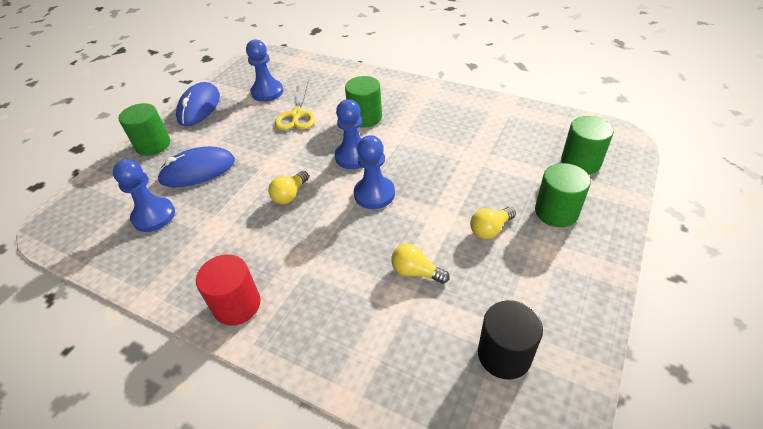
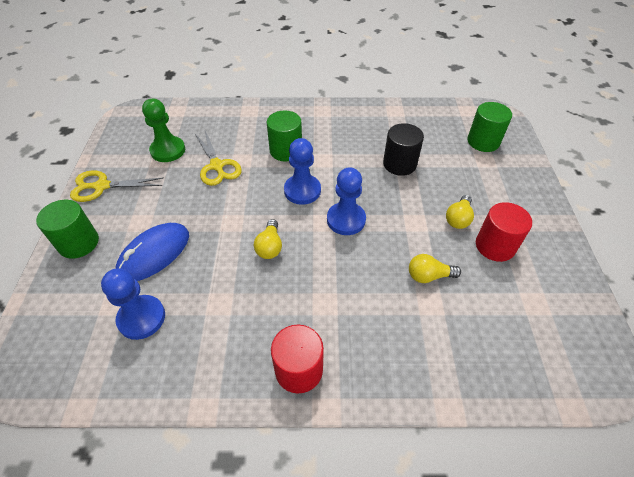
camera: 30 degrees left, 5 degrees up
blue mouse [176,82,220,126] -> yellow scissors [70,170,164,202]
blue pawn [246,39,284,102] -> green pawn [142,98,185,162]
black cylinder [478,300,543,379] -> black cylinder moved to [383,123,424,176]
green cylinder [535,163,591,227] -> none
none -> red cylinder [476,202,532,262]

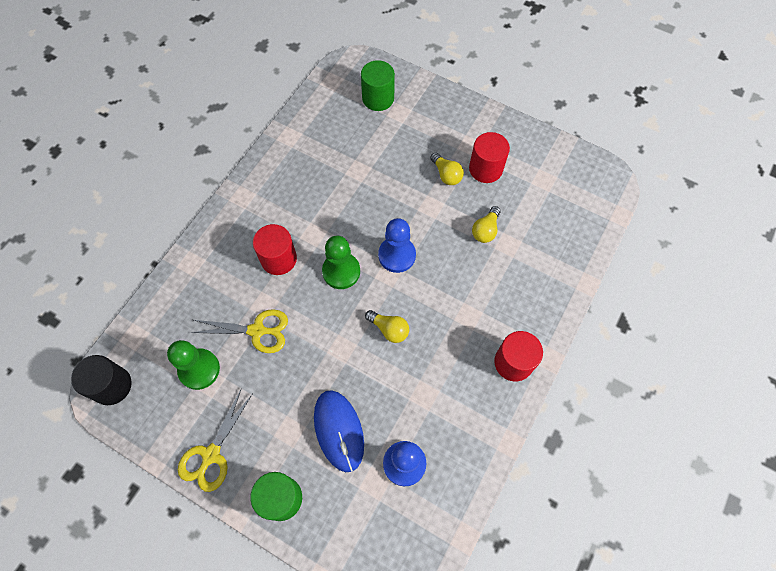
camera: 60 degrees left, 15 degrees up
green cylinder [267,110,302,162] -> red cylinder [253,224,297,275]
blue pawn [284,138,321,205] -> green pawn [322,236,360,289]
black cylinder [383,123,424,176] -> black cylinder moved to [71,355,132,405]

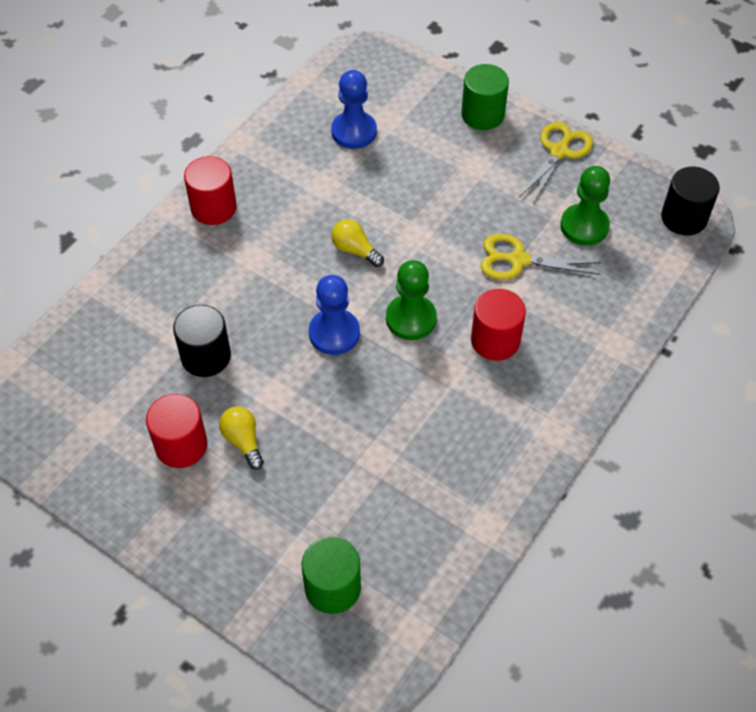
camera: 175 degrees left, 10 degrees down
blue mouse [314,390,364,472] -> none
yellow light bulb [472,206,501,243] -> black cylinder [173,305,231,377]

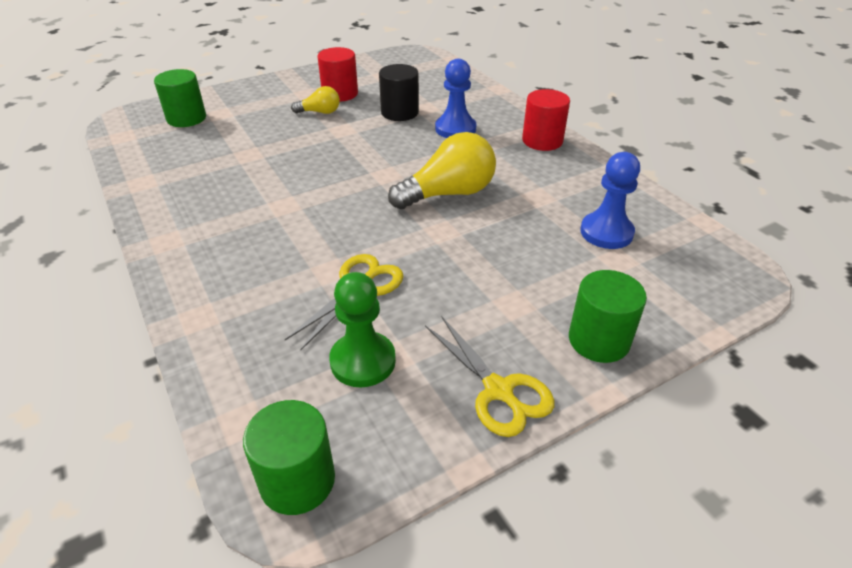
camera: 115 degrees right, 15 degrees down
blue pawn [309,275,360,355] -> blue pawn moved to [435,58,476,138]
yellow light bulb [331,219,384,267] -> yellow light bulb [388,132,496,209], size x1.89
green pawn [386,260,437,340] -> none
red cylinder [471,289,526,361] -> none
black cylinder [661,167,720,235] -> green cylinder [243,400,335,515]

